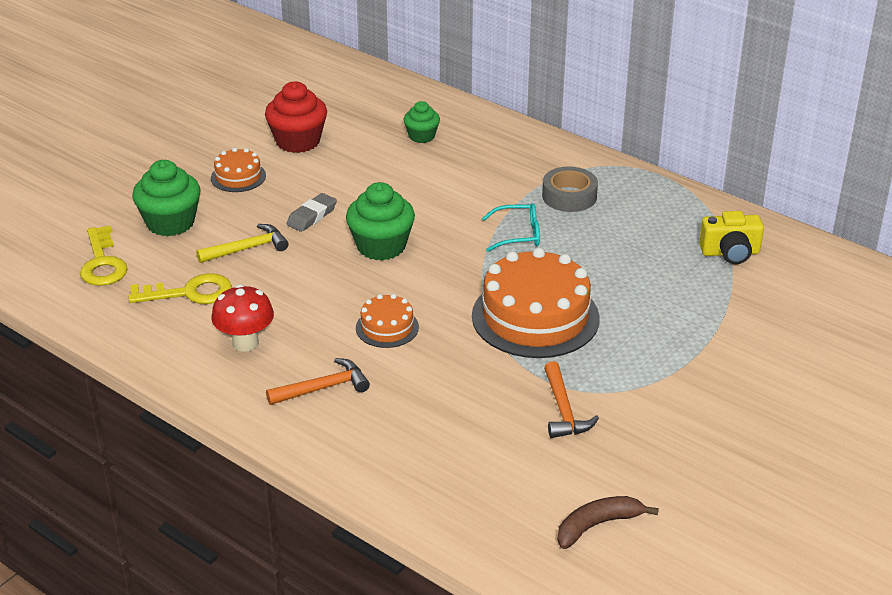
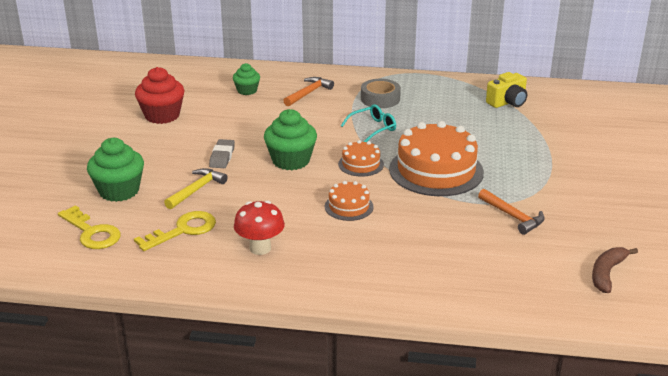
camera: 30 degrees left, 5 degrees down
orange cake [211,148,266,192] -> orange cake moved to [338,140,384,177]
orange hammer [266,358,370,405] -> orange hammer moved to [283,77,334,106]

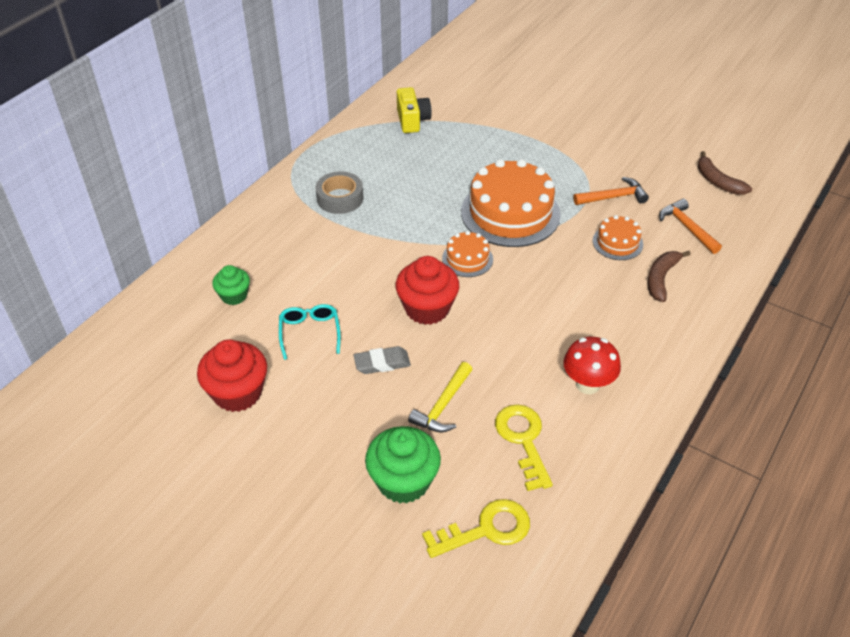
camera: 65 degrees left, 15 degrees up
yellow hammer [164,168,228,209] -> yellow hammer turned 120 degrees counterclockwise [408,362,473,432]
grey eraser [209,139,235,168] -> grey eraser turned 45 degrees counterclockwise [353,346,411,374]
green cupcake [264,109,317,170] -> red cupcake [396,256,459,325]
orange hammer [283,77,334,106] -> orange hammer moved to [659,199,722,254]
orange cake [325,181,374,221] -> orange cake moved to [593,215,643,260]
turquoise glasses [341,104,396,142] -> turquoise glasses moved to [279,304,341,360]
none -> brown banana [648,251,691,302]

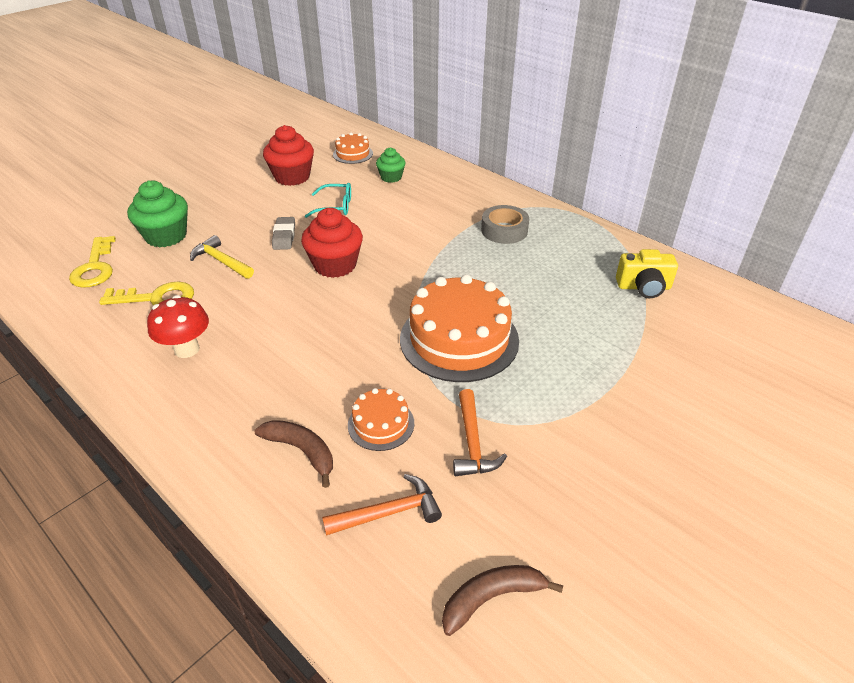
camera: 100 degrees right, 5 degrees down
orange cake [442,231,493,277] -> orange cake moved to [333,132,373,164]

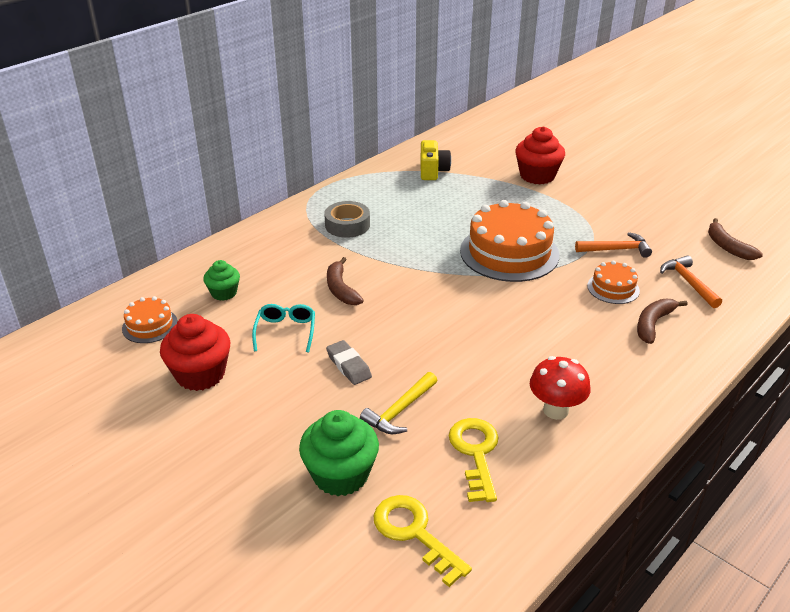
camera: 90 degrees left, 5 degrees down
yellow key [69,236,116,288] -> yellow key turned 120 degrees counterclockwise [373,495,472,587]
grey eraser [272,217,295,250] -> grey eraser turned 60 degrees clockwise [326,340,372,385]
red cupcake [301,208,363,278] -> red cupcake moved to [515,126,565,185]
none -> brown banana [327,257,364,305]

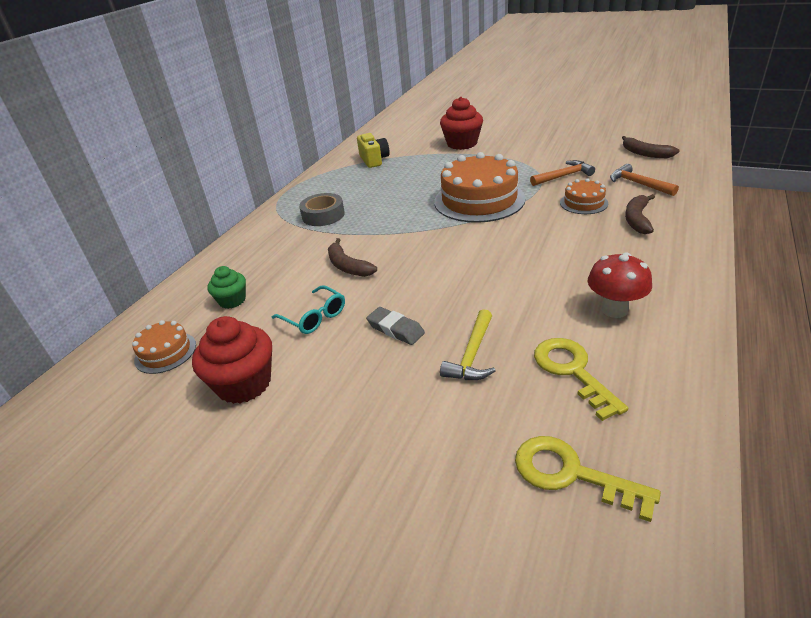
camera: 15 degrees left, 0 degrees up
turquoise glasses [252,304,315,353] -> turquoise glasses turned 150 degrees clockwise [272,285,345,334]
green cupcake [299,410,379,496] -> none

